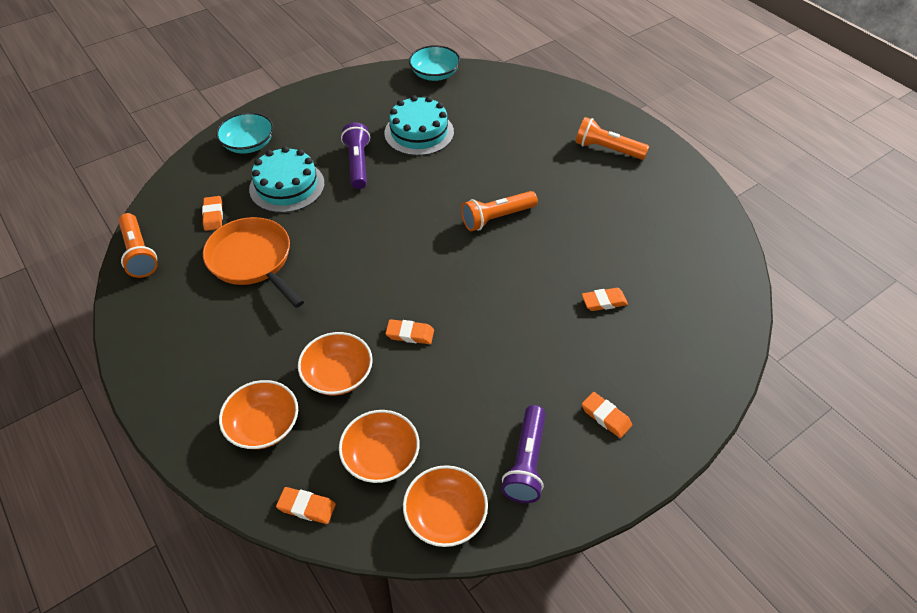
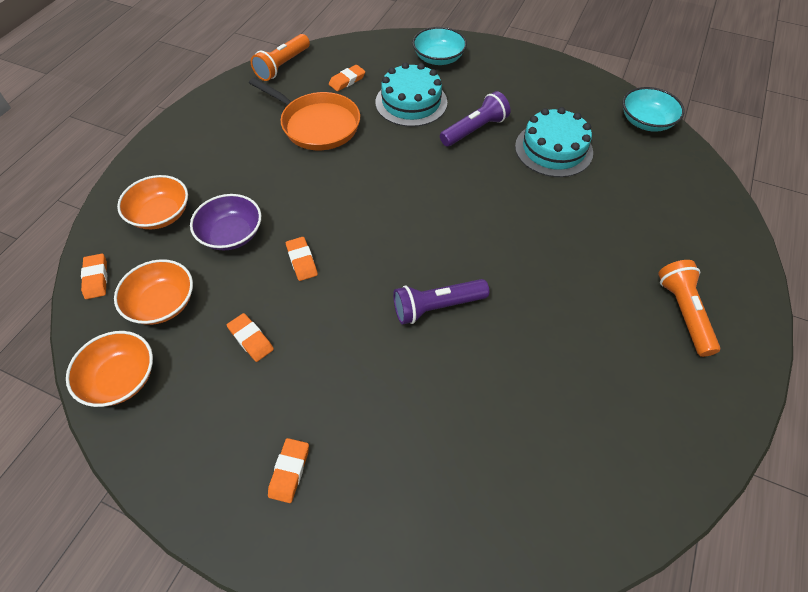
camera: 60 degrees right, 5 degrees up
orange pan [203,217,304,308] -> orange pan turned 105 degrees clockwise [249,78,360,150]
orange bowl [298,332,373,396] -> purple bowl [190,194,261,250]
orange flashlight [461,191,538,231] -> none
purple flashlight [502,405,546,503] -> purple flashlight moved to [393,279,489,325]
orange eraser [582,288,628,311] -> orange eraser moved to [227,313,274,362]

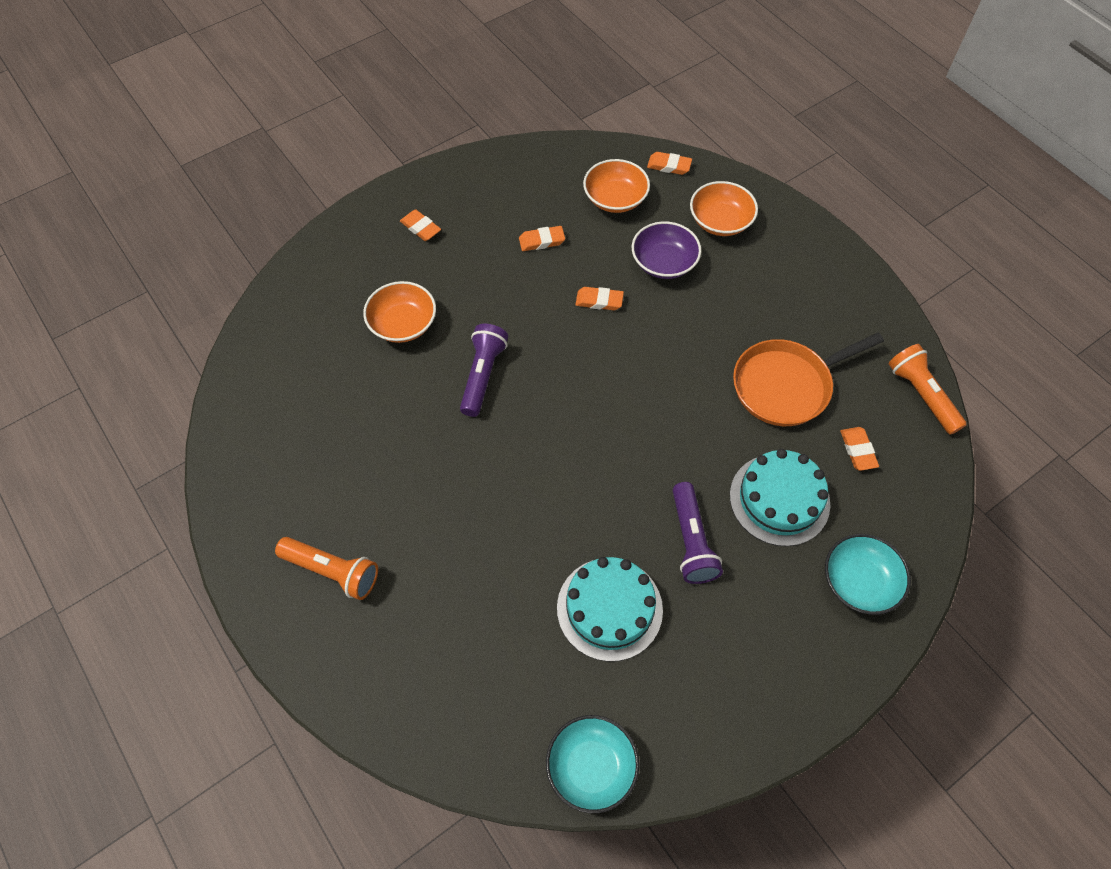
camera: 120 degrees right, 5 degrees up
orange bowl [66,331,153,407] -> orange bowl moved to [363,281,436,343]

